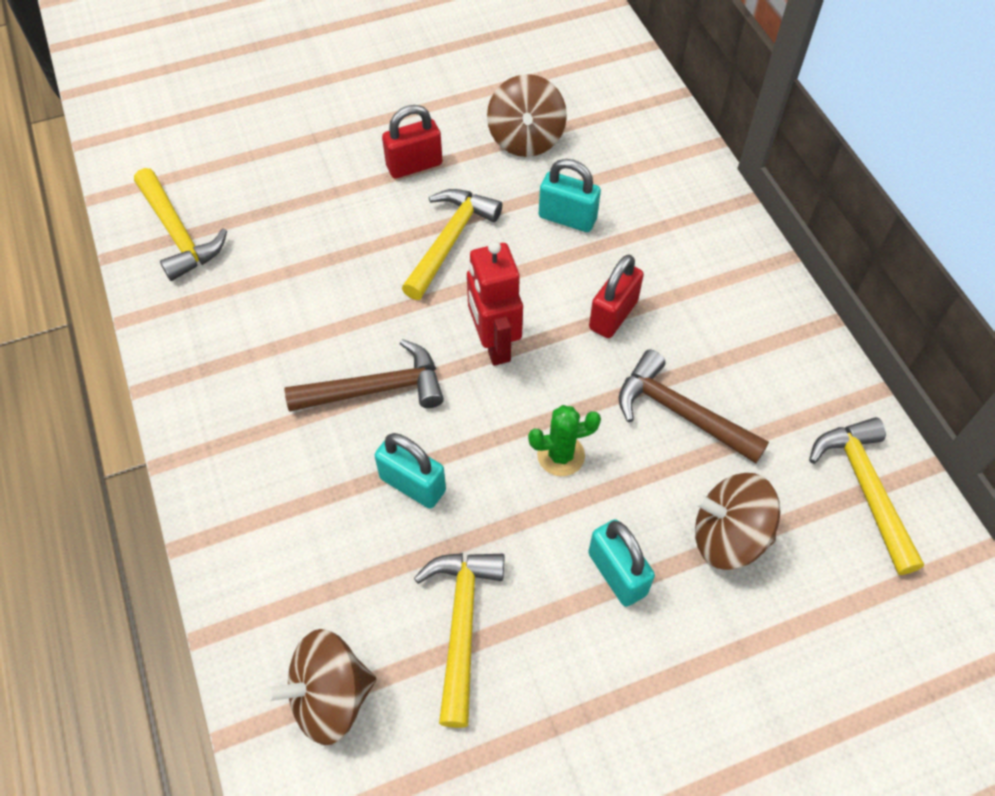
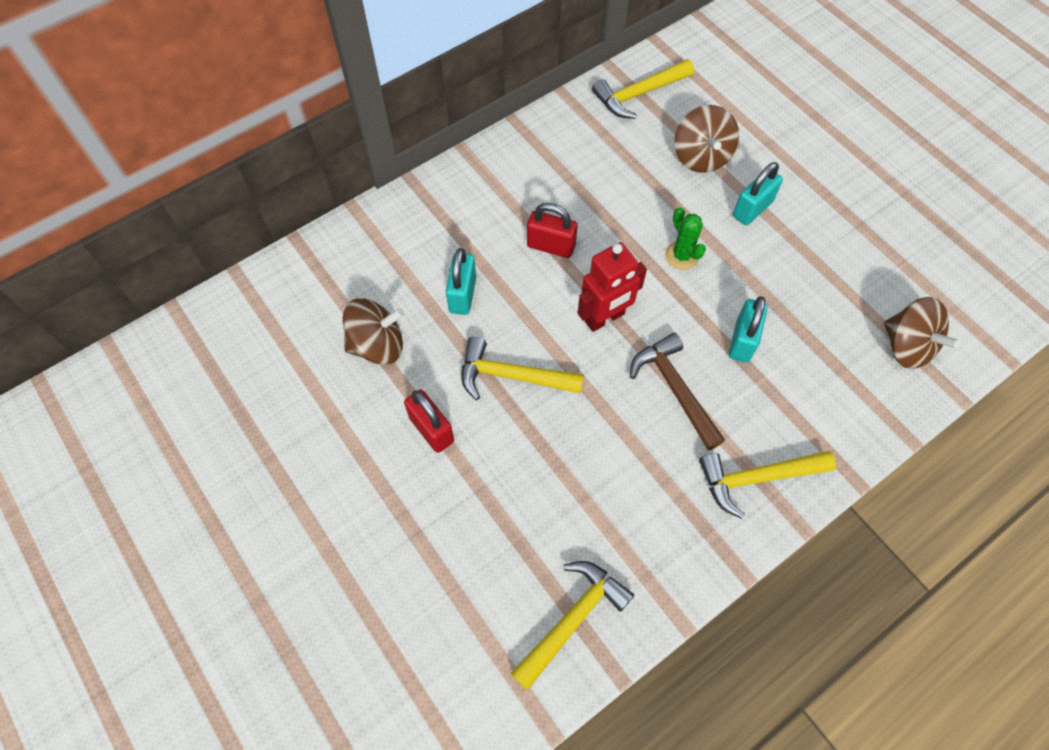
camera: 105 degrees left, 5 degrees up
yellow hammer [414,553,505,728] -> yellow hammer moved to [699,451,836,519]
brown hammer [618,349,769,463] -> none

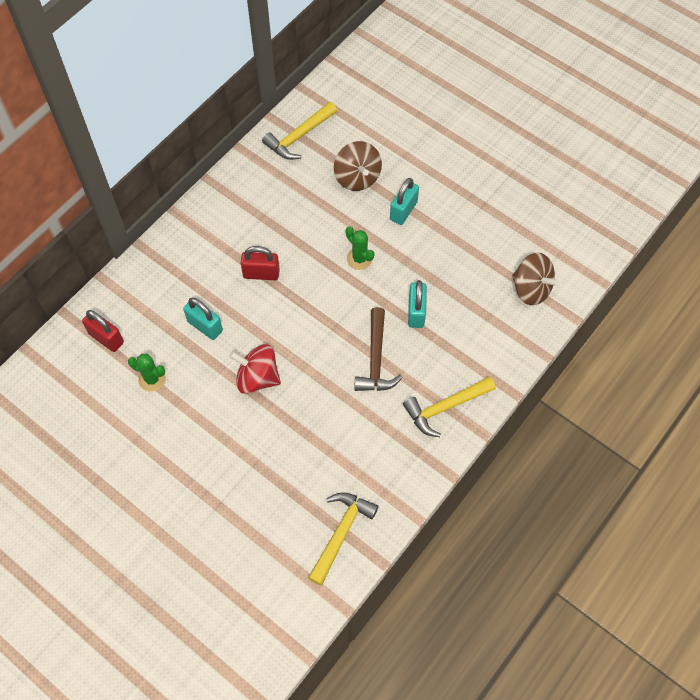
camera: 15 degrees left, 0 degrees up
brown spinning top [343,298,404,365] -> green cactus [128,354,166,392]
red padlock [404,390,454,453] -> red padlock moved to [82,310,124,352]
turquoise padlock [446,248,476,315] -> turquoise padlock turned 45 degrees counterclockwise [183,297,223,340]
yellow hammer [461,337,584,400] -> red spinning top [229,344,281,394]
red robot [578,242,647,332] -> none
brown hammer [630,333,725,450] -> brown hammer turned 135 degrees counterclockwise [354,307,403,391]

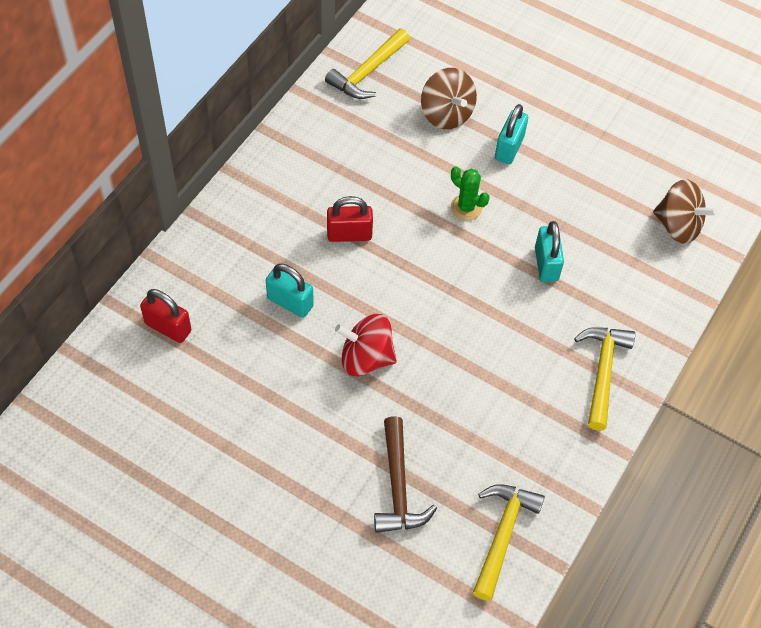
camera: 10 degrees left, 5 degrees down
green cactus [128,354,166,392] -> none
brown hammer [354,307,403,391] -> brown hammer moved to [374,416,437,533]
yellow hammer [403,376,496,437] -> yellow hammer turned 135 degrees clockwise [574,327,635,431]

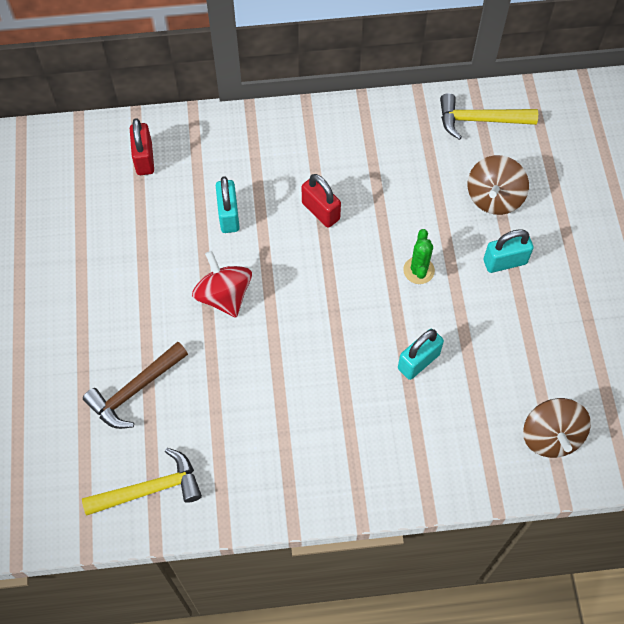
camera: 55 degrees right, 5 degrees up
yellow hammer [574,327,635,431] -> none

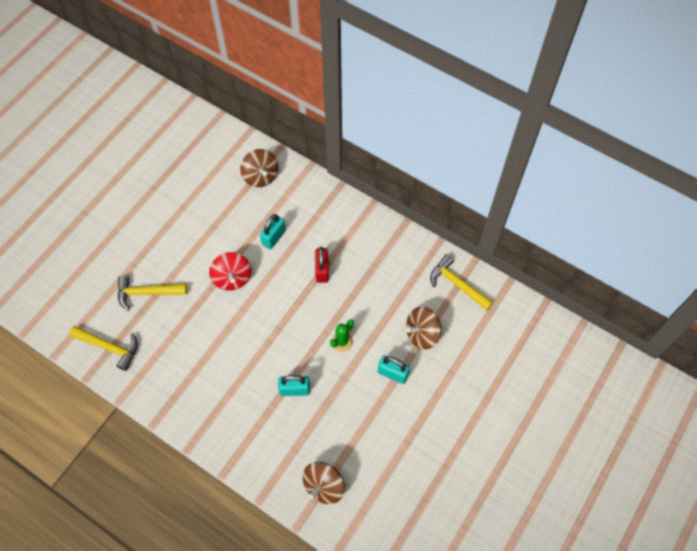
camera: 40 degrees right, 0 degrees up
brown hammer [83,342,188,429] -> yellow hammer [117,276,187,311]
red padlock [130,118,154,175] -> brown spinning top [240,149,279,187]
red spinning top [192,251,252,318] -> red spinning top turned 150 degrees clockwise [209,252,251,291]

